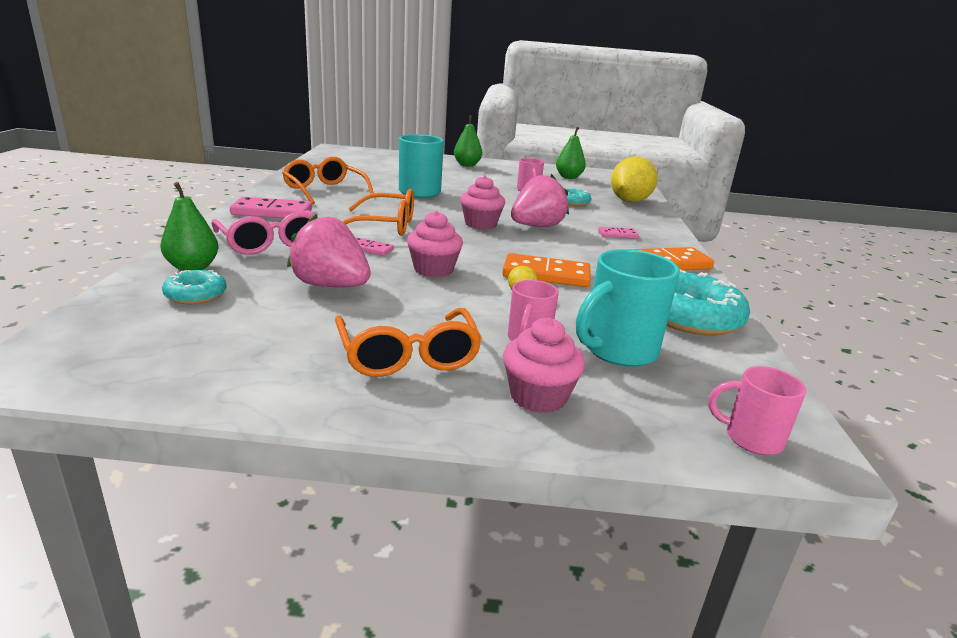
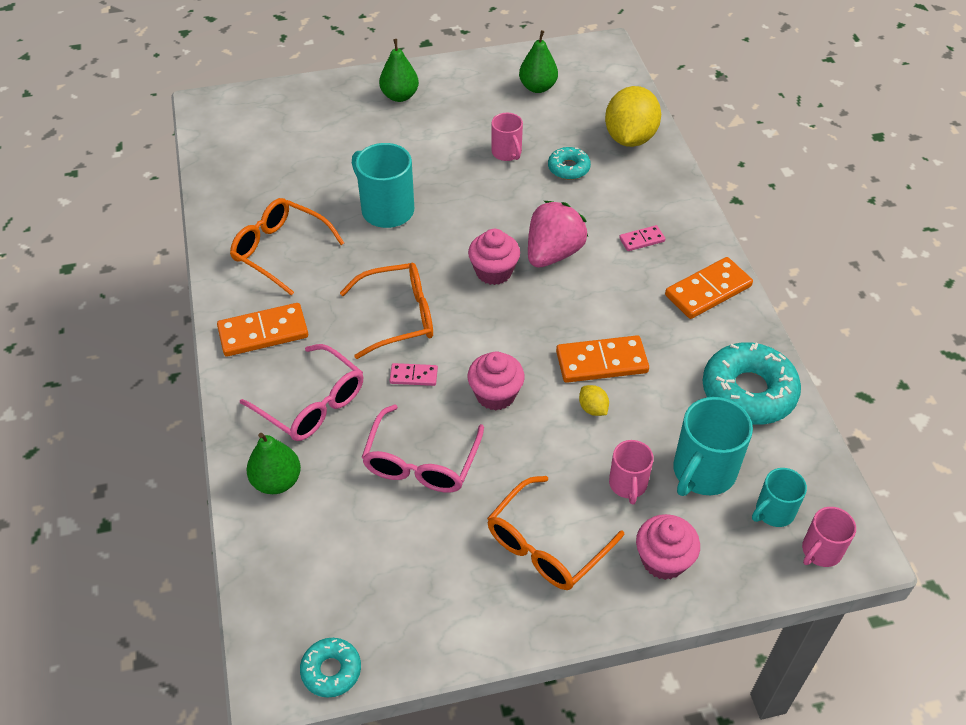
camera: 15 degrees left, 25 degrees up
turquoise donut [162,270,227,304] -> turquoise donut moved to [300,638,361,698]
pink domino [230,197,312,218] -> orange domino [217,303,308,357]
pink strawberry [287,214,371,287] -> pink glasses [361,404,484,493]
orange glasses [335,308,482,377] -> orange glasses turned 75 degrees clockwise [487,476,624,590]
pink mug [708,366,806,455] -> pink mug turned 45 degrees counterclockwise [802,507,856,567]
none -> turquoise mug [752,468,807,527]

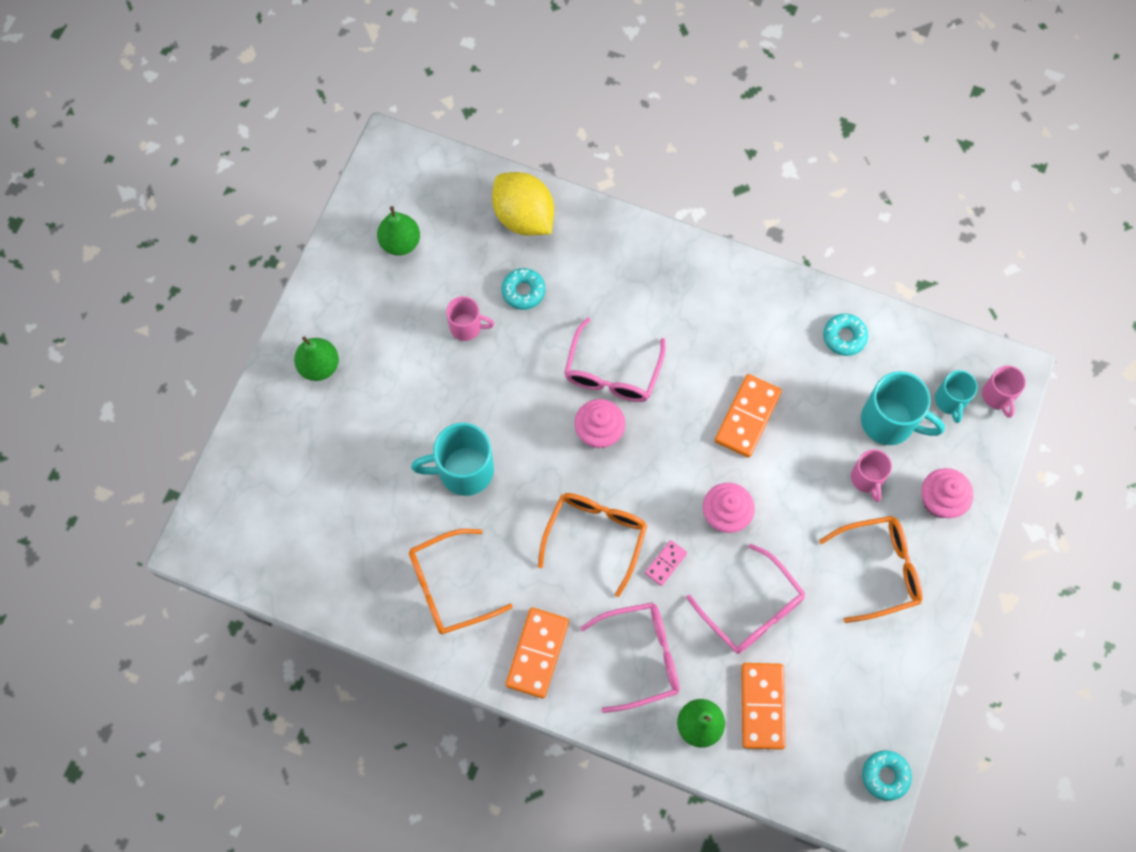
camera: 55 degrees left, 20 degrees up
orange glasses [487,476,624,590] -> orange glasses turned 90 degrees counterclockwise [819,516,923,623]
pink strawberry [528,201,588,268] -> pink glasses [564,317,665,402]
yellow lemon [579,385,609,416] -> none
pink mug [609,440,654,504] -> pink mug turned 45 degrees clockwise [851,449,892,502]
pink domino [619,225,665,251] -> none
orange domino [665,257,753,319] -> orange domino moved to [742,663,786,750]
turquoise mug [673,397,753,496] -> turquoise mug turned 45 degrees counterclockwise [861,371,945,445]
turquoise donut [702,342,801,425] -> turquoise donut [823,314,868,356], size x0.53

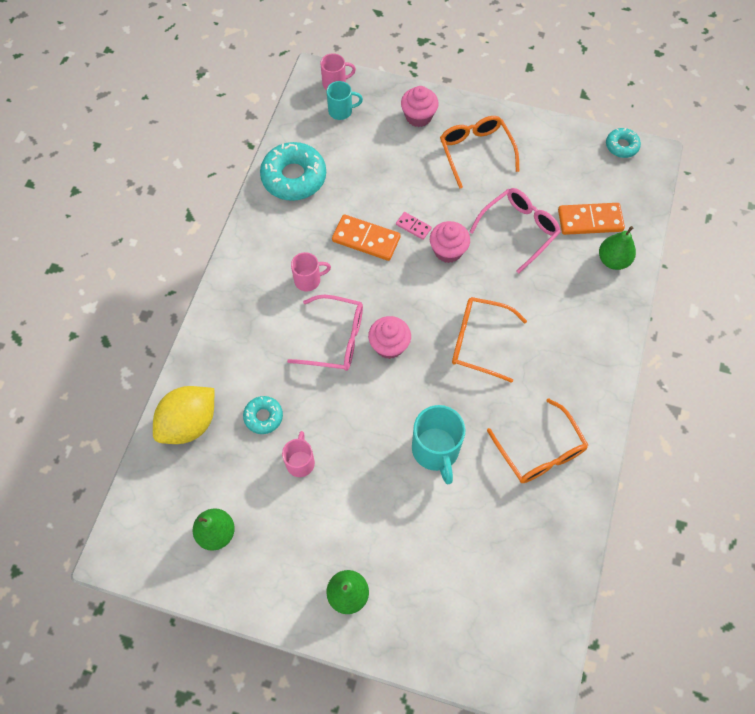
camera: 95 degrees left, 5 degrees down
orange domino [505,608,569,698] -> none
pink glasses [580,602,680,713] -> none
pink domino [645,540,687,586] -> pink domino moved to [396,212,432,240]
turquoise donut [823,314,868,356] -> turquoise donut [260,142,326,201], size x1.89
pink mug [851,449,892,502] -> pink mug moved to [291,252,331,292]
turquoise mug [861,371,945,445] -> none

